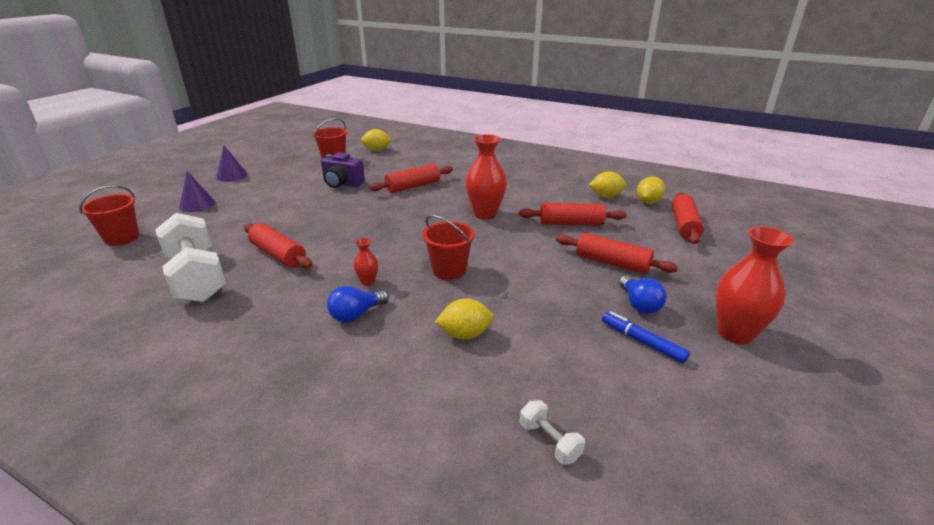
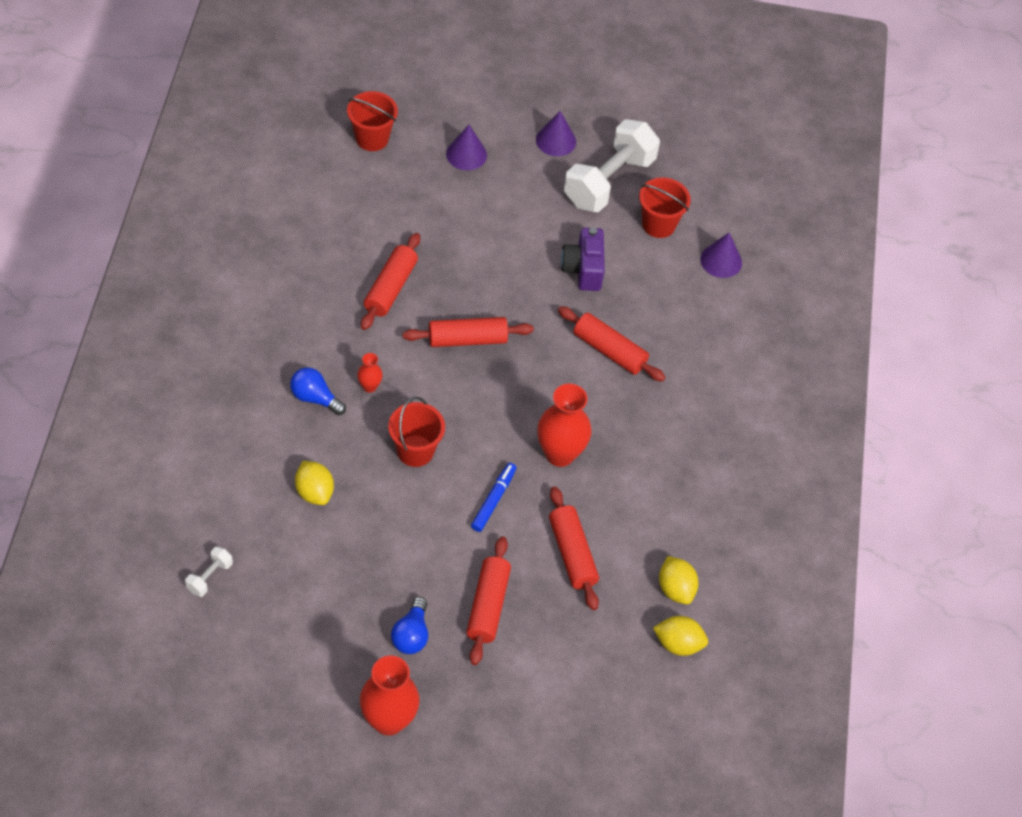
camera: 65 degrees right, 25 degrees up
white dumbbell [155,213,226,302] -> white dumbbell moved to [564,119,660,212]
yellow lemon [361,129,392,151] -> purple cone [700,233,742,278]
blue marker [602,311,690,363] -> blue marker moved to [471,463,516,532]
blue light bulb [619,276,666,314] -> blue light bulb turned 45 degrees counterclockwise [391,597,428,654]
red rolling pin [672,192,704,244] -> red rolling pin moved to [403,317,534,347]

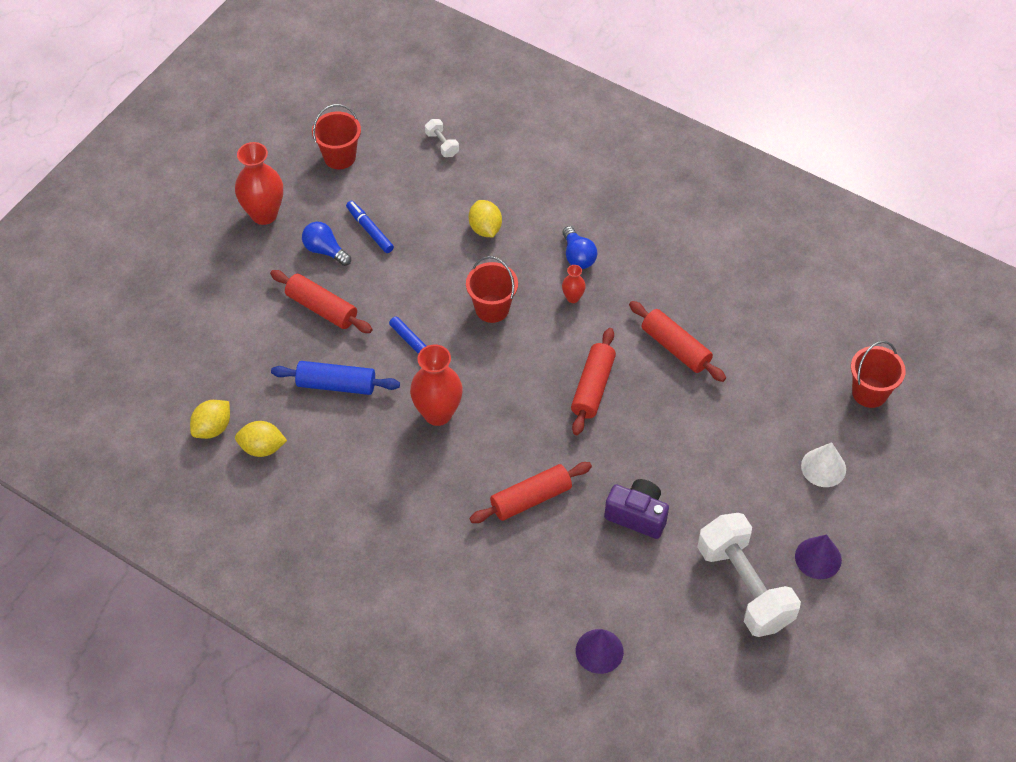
camera: 120 degrees right, 0 degrees up
blue light bulb [290,368,346,415] -> blue light bulb turned 105 degrees clockwise [562,226,597,269]
yellow lemon [295,461,334,505] -> yellow lemon turned 75 degrees clockwise [469,200,502,237]
purple cone [446,125,487,170] -> white cone [801,442,846,487]
red rolling pin [549,486,599,610] -> blue rolling pin [271,361,400,395]
red bucket [639,177,691,238] -> red bucket moved to [312,104,361,169]
none -> blue marker [346,201,394,253]

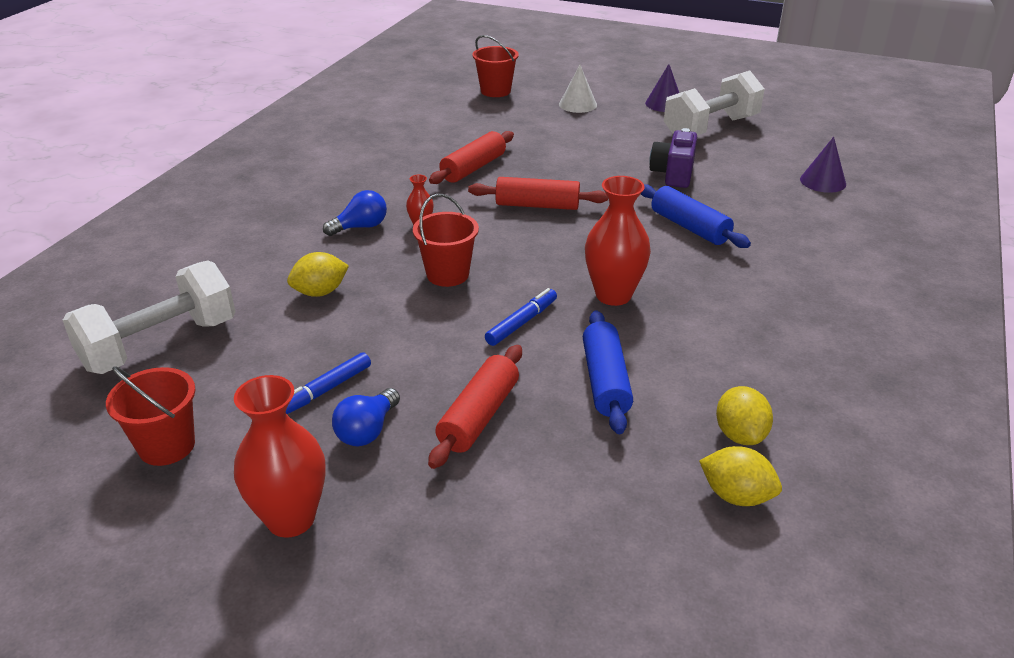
camera: 100 degrees left, 20 degrees down
white dumbbell [425,119,459,157] -> white dumbbell [62,260,236,374], size x2.41
red rolling pin [470,462,592,523] -> blue rolling pin [641,184,751,248]

